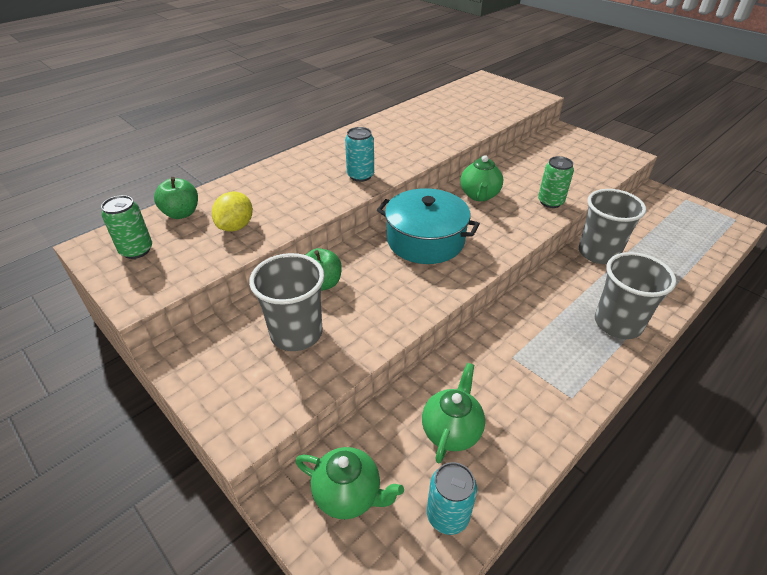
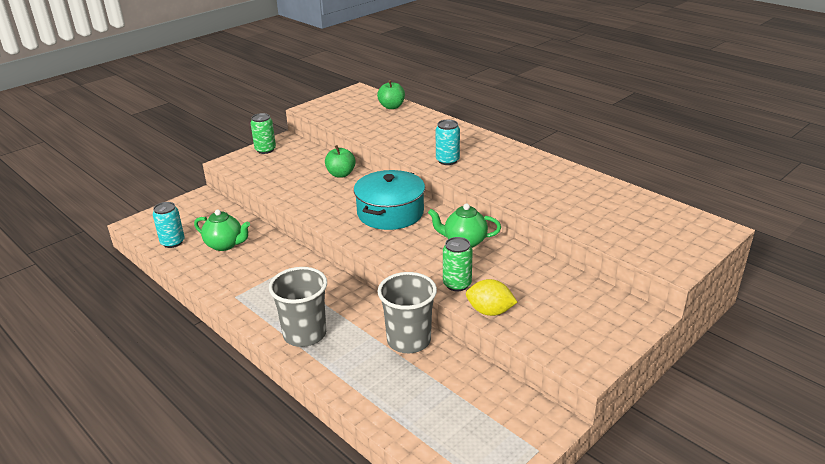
camera: 90 degrees right, 10 degrees down
green can [101,195,152,259] -> green can moved to [250,113,276,154]
yellow lemon [212,192,253,232] -> yellow lemon moved to [466,279,517,316]
grey cup [249,253,324,351] -> none
green teapot [295,447,404,519] -> none

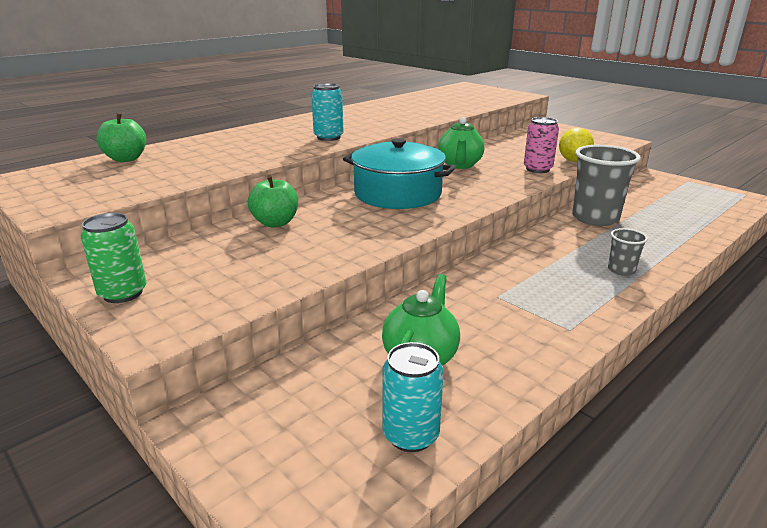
camera: 90 degrees left, 5 degrees down
grey cup [269,267,327,347] -> grey cup [608,228,648,276], size x0.48
green can [443,237,473,291] -> pink can [524,117,559,173]

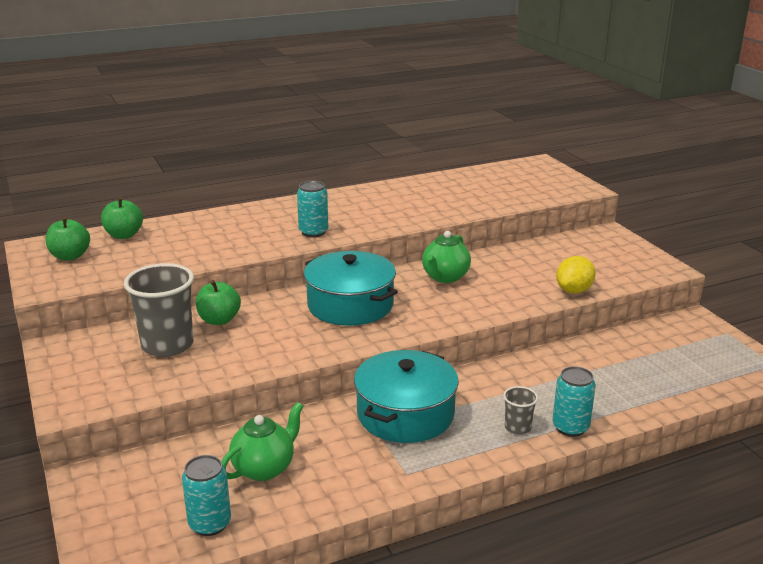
camera: 20 degrees right, 0 degrees up
green can [80,213,146,303] -> none
pink can [524,117,559,173] -> none
grey cup [572,145,641,226] -> grey cup moved to [124,263,194,357]
none -> green apple [46,217,90,261]
none -> turquoise pot [354,350,459,443]
none -> turquoise can [552,366,596,437]

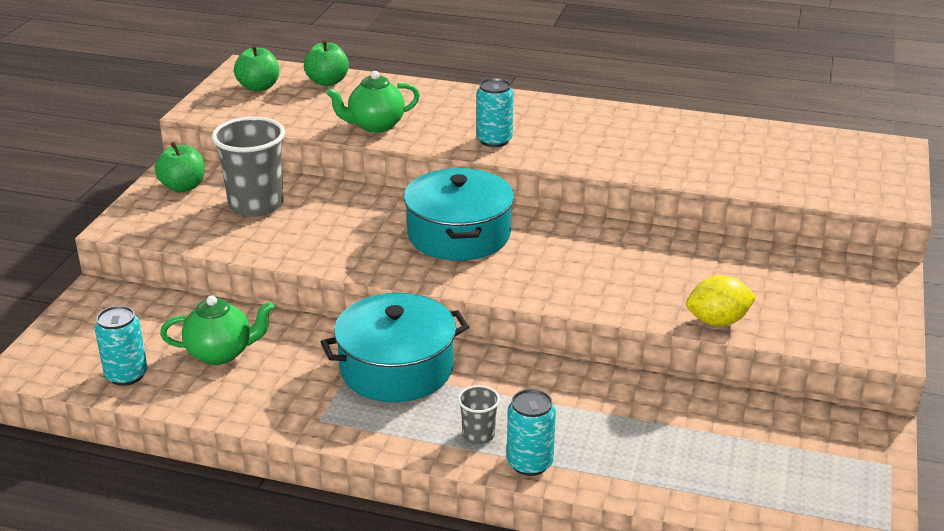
camera: 40 degrees right, 5 degrees up
green apple [196,280,241,325] -> green apple moved to [155,142,205,192]
green teapot [422,231,471,283] -> green teapot moved to [326,71,420,133]

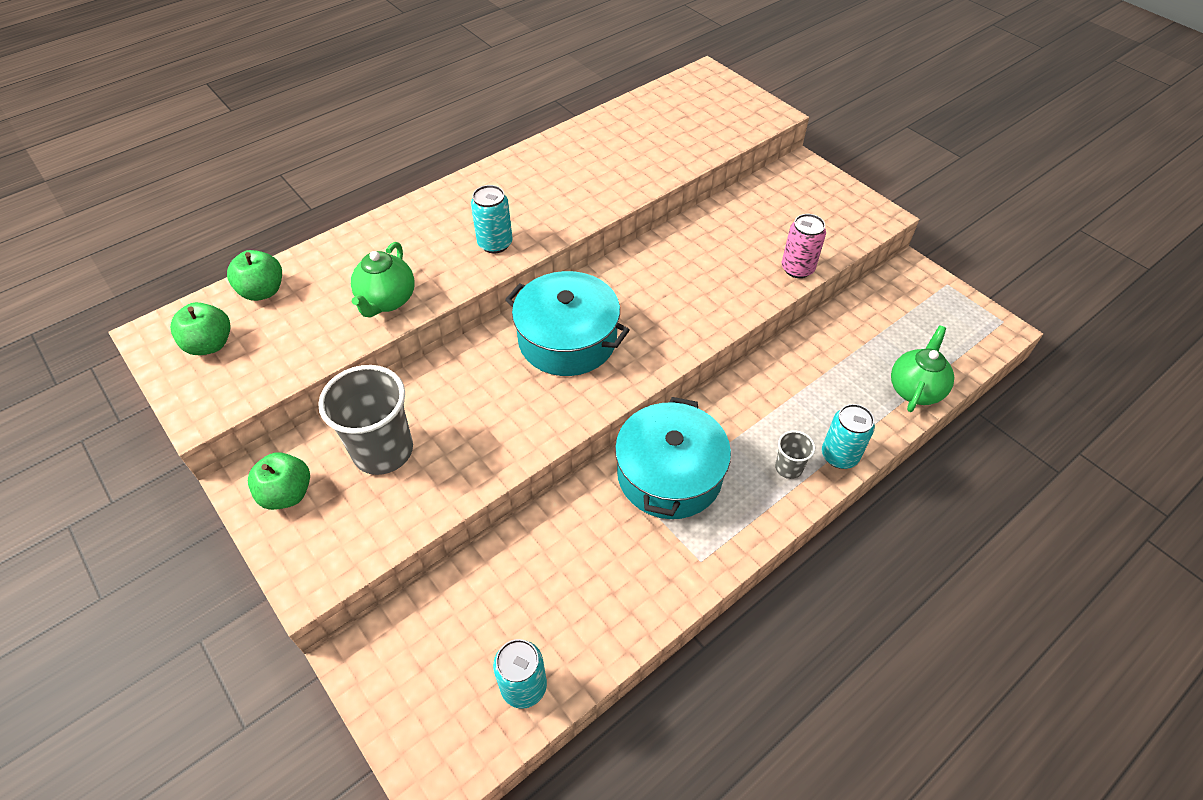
camera: 55 degrees left, 20 degrees up
green teapot [160,295,274,365] -> green teapot moved to [891,325,954,412]
yellow lemon [686,275,757,326] -> pink can [782,214,826,278]

